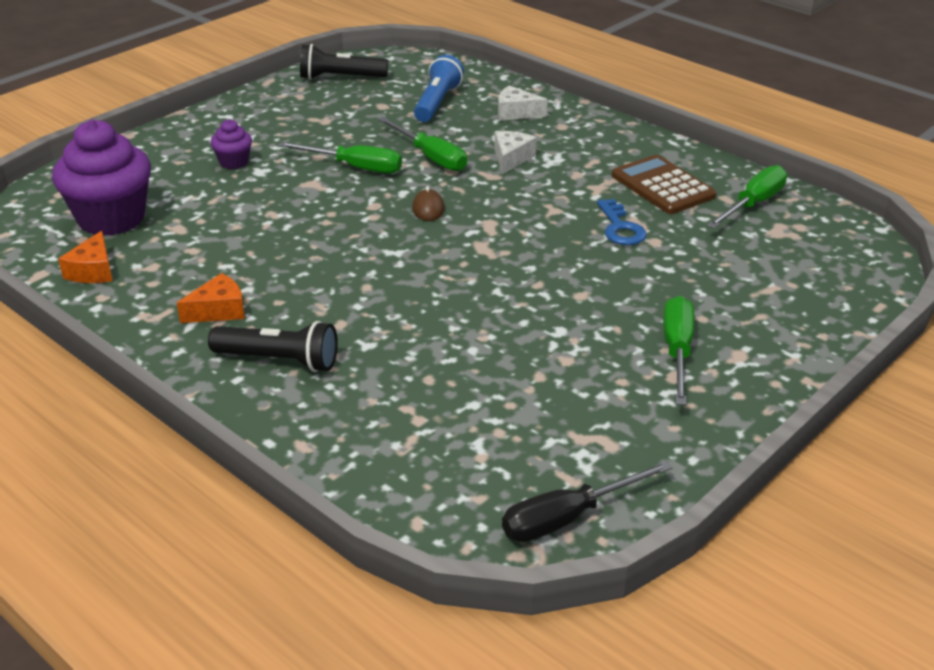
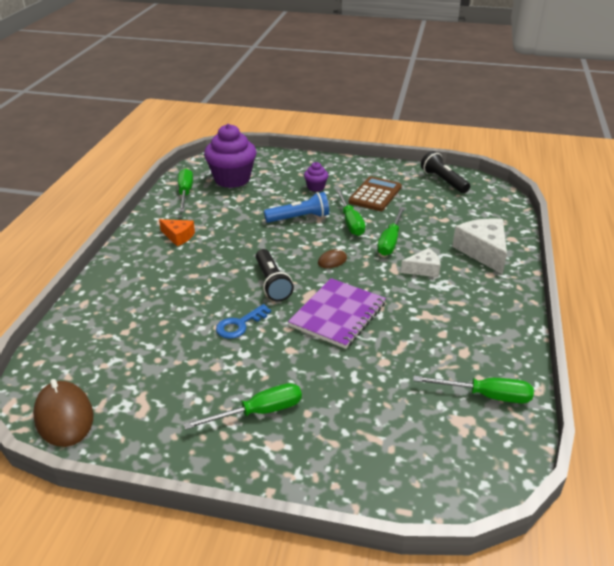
camera: 60 degrees right, 0 degrees up
orange cheese [58,231,113,283] -> green screwdriver [178,168,193,212]
black flashlight [208,321,338,372] -> black flashlight moved to [256,249,294,302]
blue flashlight [414,55,464,122] -> blue flashlight moved to [264,192,329,223]
white cheese [498,86,548,120] -> white cheese [452,218,507,275], size x1.72
black screwdriver [502,461,673,542] -> brown mouse [33,379,94,447]
blue key [597,199,647,245] -> blue key moved to [216,304,271,339]
brown calculator [612,155,716,214] -> brown calculator moved to [349,176,402,211]
none -> purple notebook [288,278,386,349]

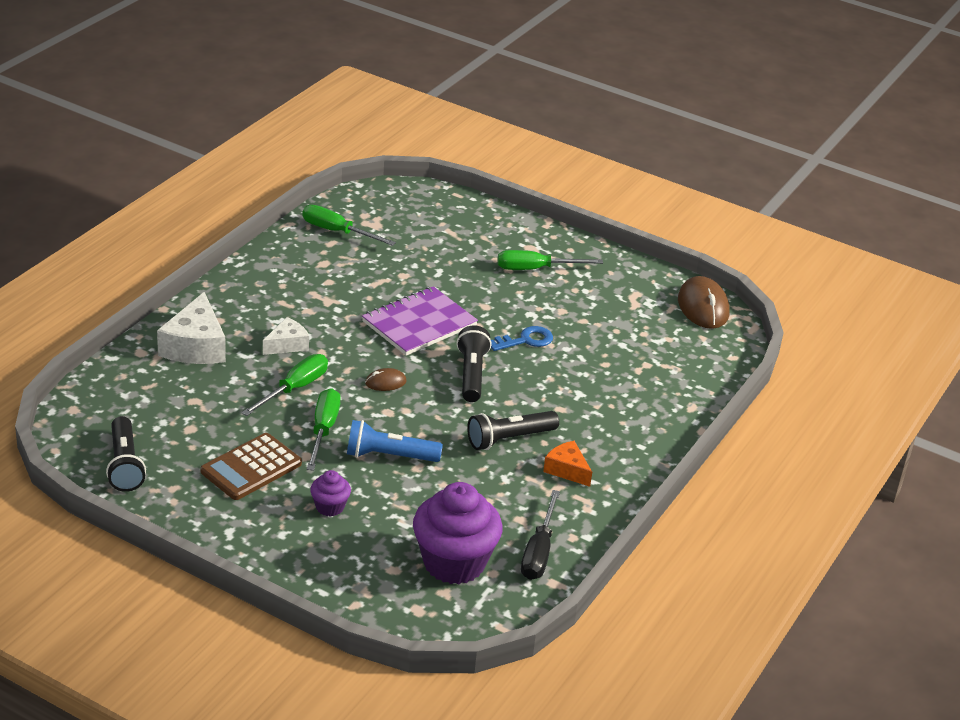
camera: 165 degrees left, 0 degrees up
green screwdriver [178,168,193,212] -> black screwdriver [521,490,560,580]
white cheese [401,248,441,277] -> white cheese turned 135 degrees clockwise [263,317,309,355]
none -> black flashlight [467,411,559,450]

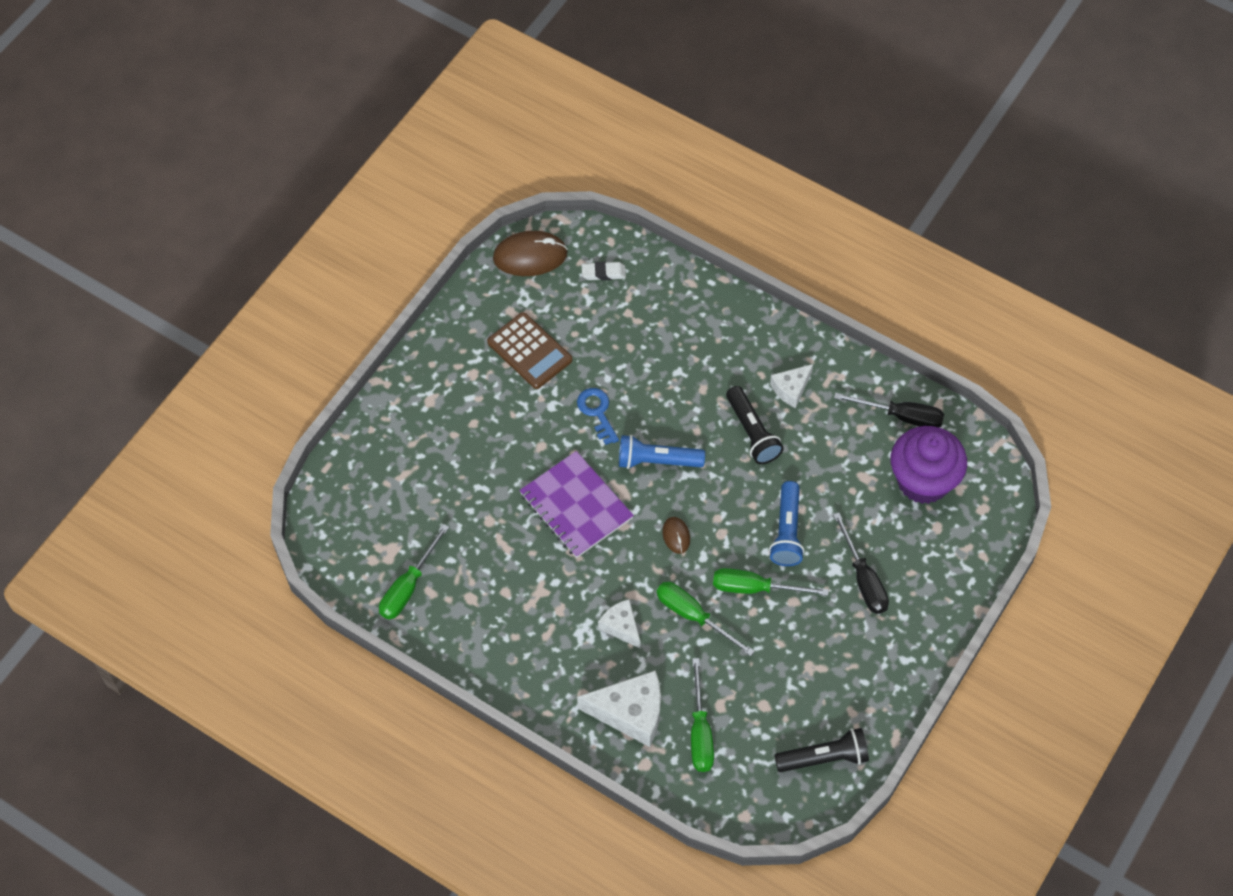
camera: 85 degrees left, 25 degrees up
brown calculator [200,433,302,500] -> brown calculator moved to [487,312,572,389]
purple cupcake [310,470,351,517] -> black screwdriver [833,512,889,614]
black flashlight [456,325,491,402] -> blue flashlight [619,435,705,469]
green screwdriver [498,250,603,270] -> green screwdriver moved to [691,658,714,772]
orange cheese [543,441,592,487] -> white cheese [770,364,813,408]
none -> white eraser [582,261,626,280]

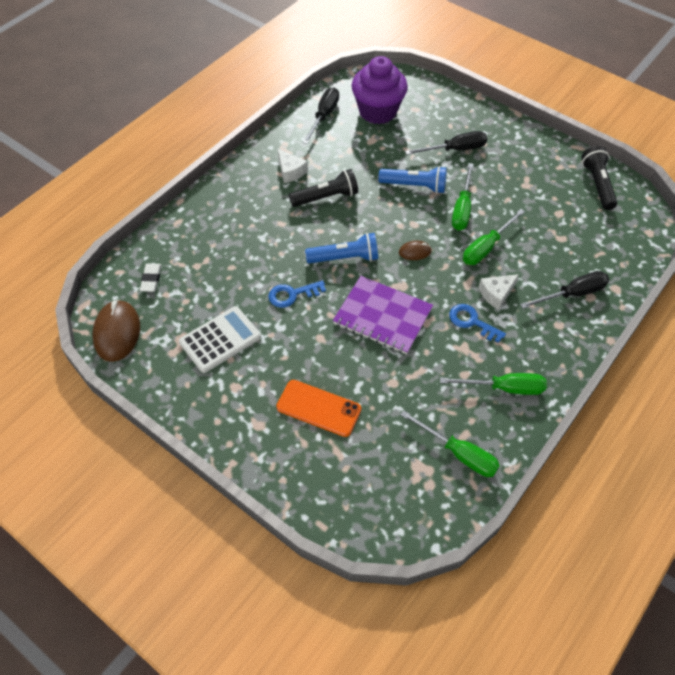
camera: 85 degrees left, 5 degrees down
brown calculator [487,312,572,389] -> white calculator [179,306,261,373]
purple notebook [519,451,634,558] -> purple notebook turned 60 degrees clockwise [333,276,433,355]
white cheese [577,670,661,747] -> black screwdriver [520,271,609,309]
blue flashlight [619,435,705,469] -> blue flashlight turned 105 degrees counterclockwise [305,233,378,264]
green screwdriver [691,658,714,772] -> green screwdriver moved to [440,373,547,395]
none -> orange phone [276,380,361,437]
none -> blue key [449,304,506,343]

